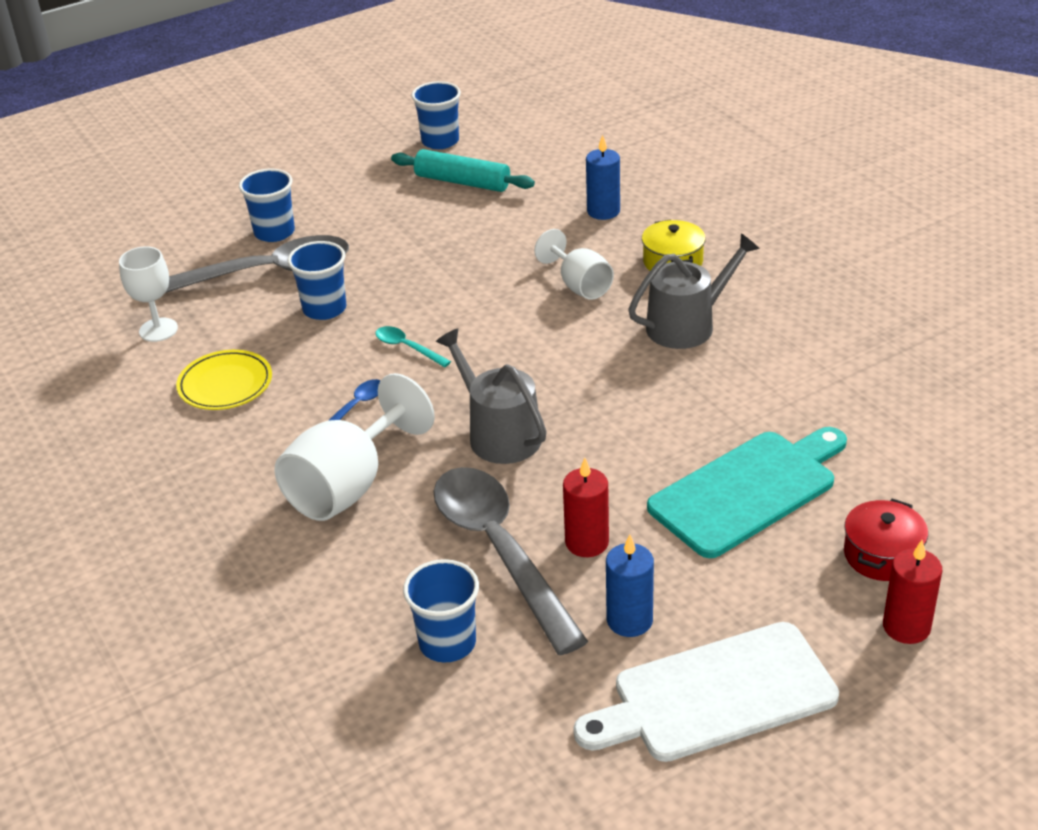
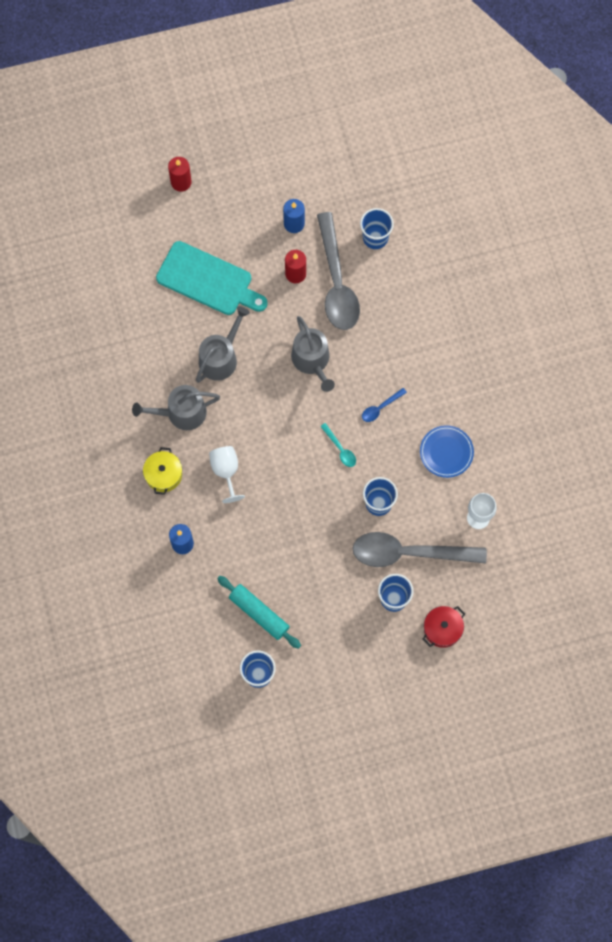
camera: 165 degrees left, 35 degrees up
yellow plate [176,350,272,410] -> blue plate [420,425,474,478]
white goblet [274,373,435,521] -> none
white cutting board [573,622,839,762] -> none
turquoise cutting board [647,427,847,558] -> turquoise cutting board turned 135 degrees counterclockwise [156,241,268,315]
red pot [844,499,928,581] -> red pot moved to [423,606,465,648]
none -> grey watering can [196,306,250,383]

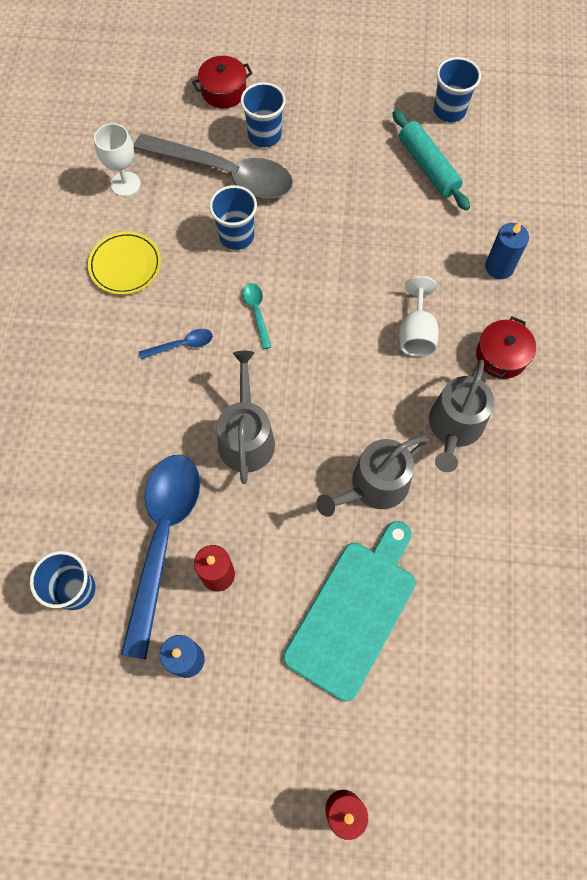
camera: 160 degrees left, 5 degrees down
grey watering can [132,385,220,430] -> grey watering can turned 105 degrees clockwise [429,360,494,472]
yellow pot [143,447,182,495] -> red pot [476,316,536,379]
turquoise cutting board [156,241,268,315] -> turquoise cutting board turned 75 degrees clockwise [283,521,416,701]
grey spoon [317,212,360,330] -> blue spoon [121,455,200,660]
blue plate [420,425,474,478] -> yellow plate [88,231,161,295]

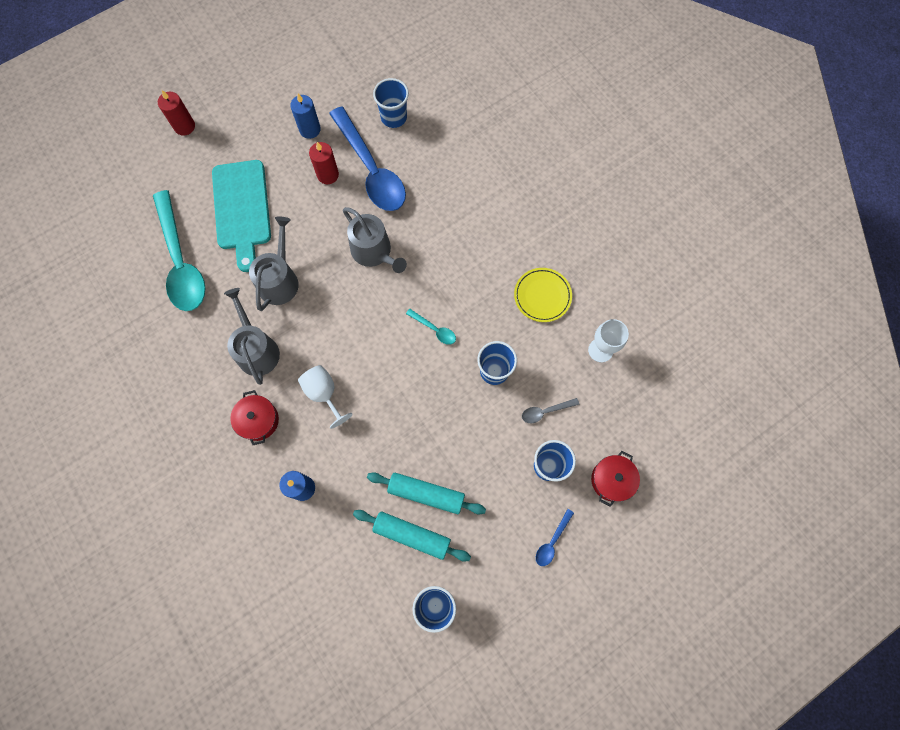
camera: 140 degrees right, 5 degrees up
grey spoon [134,133,293,199] -> grey spoon [522,398,579,423], size x0.41
blue spoon [139,329,213,359] -> blue spoon moved to [536,509,574,566]
none -> turquoise spoon [153,190,206,311]
none -> turquoise rolling pin [367,472,486,514]

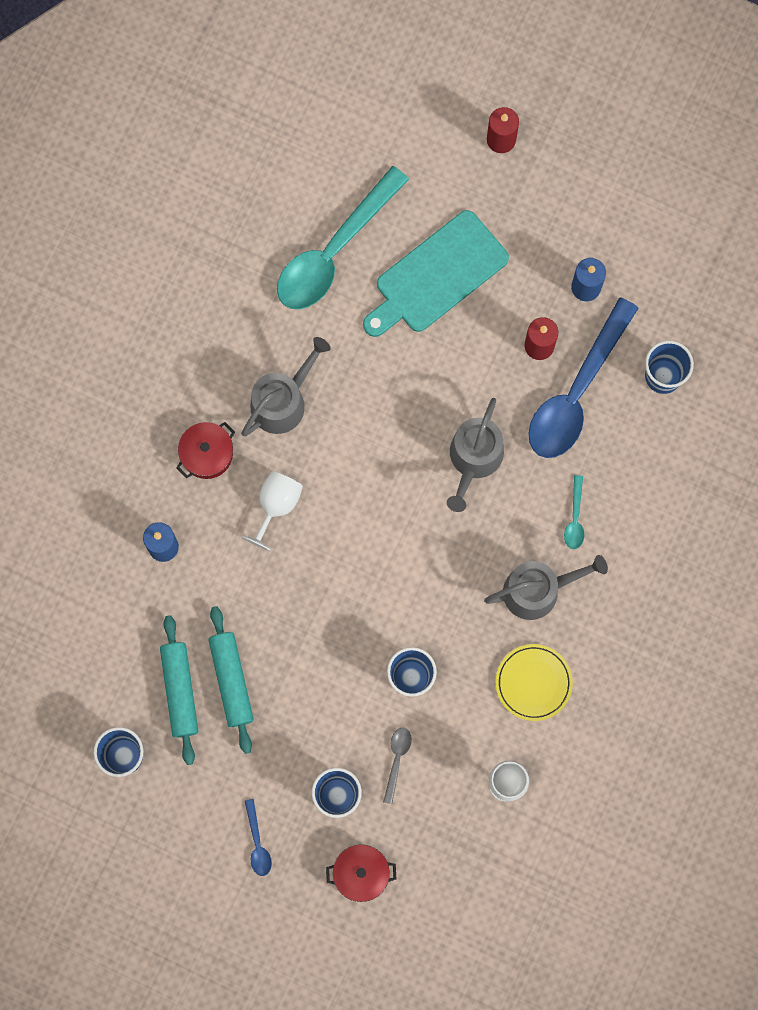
camera: 60 degrees right, 5 degrees up
grey watering can [249,216,299,311] -> grey watering can moved to [484,555,608,620]
turquoise spoon [406,309,456,345] -> turquoise spoon moved to [564,475,584,549]
grey spoon [522,398,579,423] -> grey spoon turned 60 degrees clockwise [383,728,412,804]
blue spoon [536,509,574,566] -> blue spoon turned 105 degrees counterclockwise [245,799,272,876]

